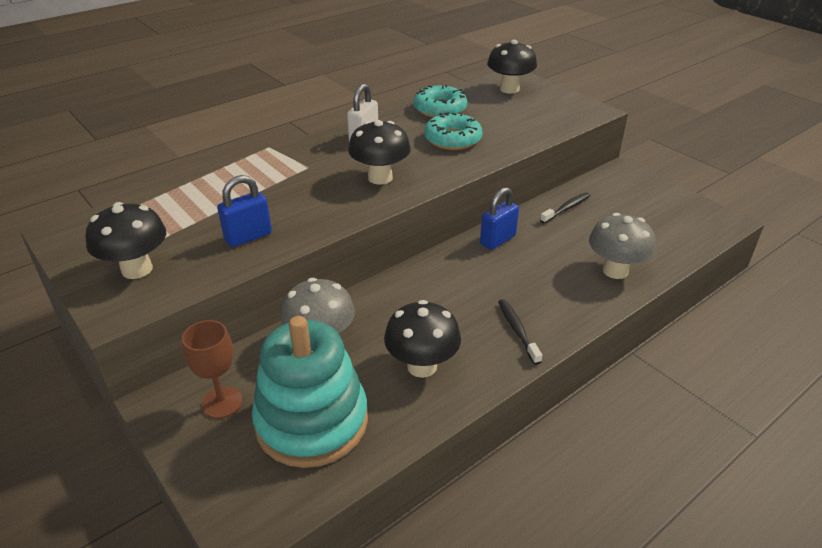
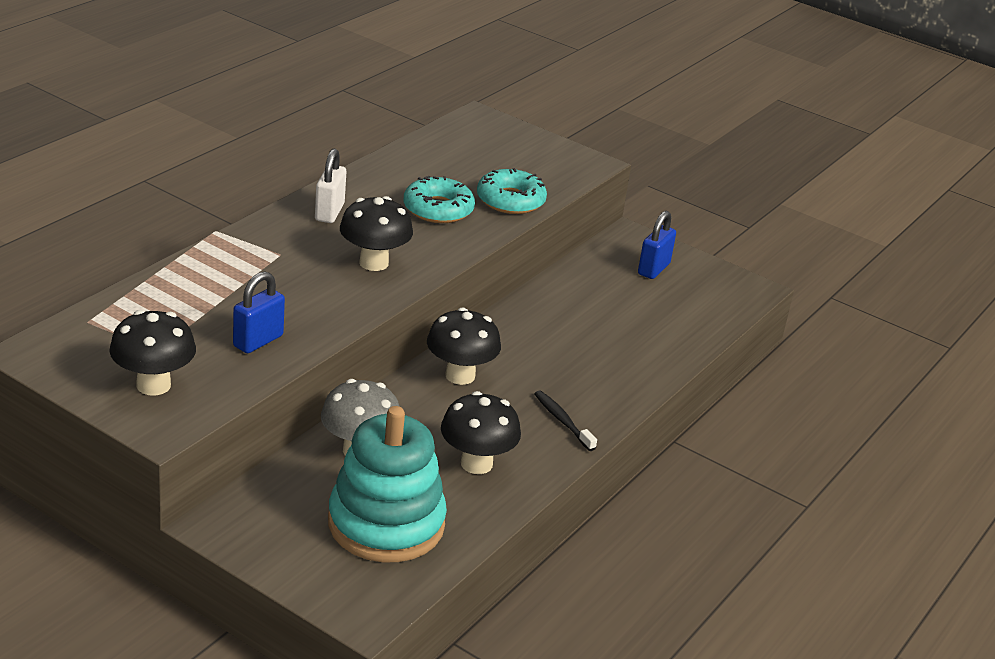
camera: 20 degrees left, 5 degrees down
brown goblet [182,320,242,418] -> none
turquoise donut [413,85,467,117] -> turquoise donut moved to [477,168,547,214]
blue padlock [480,187,519,250] -> blue padlock moved to [638,211,676,279]
black mushroom [487,40,537,94] -> black mushroom moved to [427,307,501,385]
black toothbrush [540,192,590,224] -> none
grey mushroom [589,213,656,279] -> none

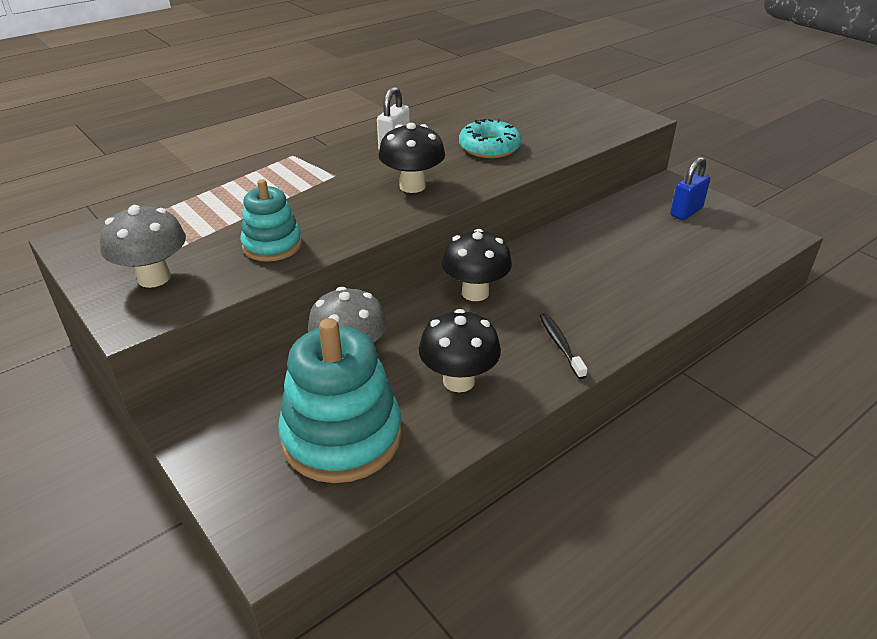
camera: 20 degrees right, 5 degrees up
black mushroom [109,310,196,395] -> grey mushroom [100,205,186,288]
blue padlock [233,271,285,353] -> turquoise stacking toy [240,179,302,262]
turquoise donut [477,168,547,214] -> none

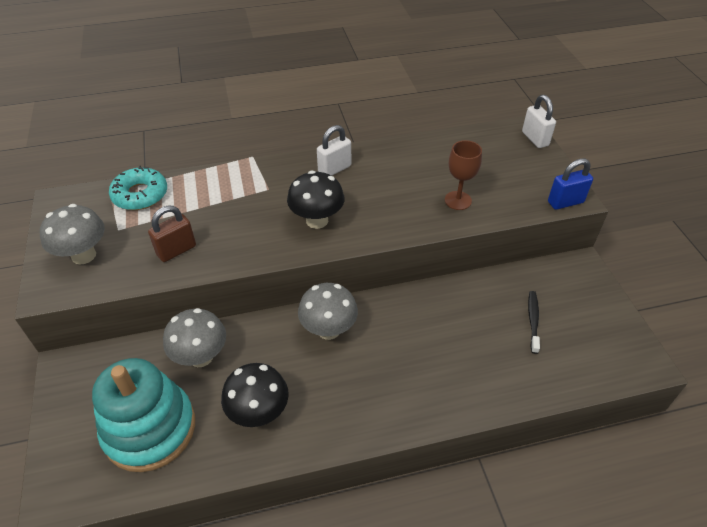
camera: 25 degrees right, 10 degrees up
turquoise stacking toy [240,179,302,262] -> brown padlock [148,206,196,262]
black mushroom [441,229,512,301] -> grey mushroom [298,283,358,340]
turquoise donut [459,119,522,158] -> turquoise donut moved to [109,166,167,210]
black toothbrush [539,313,587,379] -> black toothbrush moved to [528,291,540,354]
blue padlock [670,157,711,220] -> blue padlock moved to [548,159,593,210]
none -> brown goblet [445,140,482,210]
none -> white padlock [522,95,556,148]

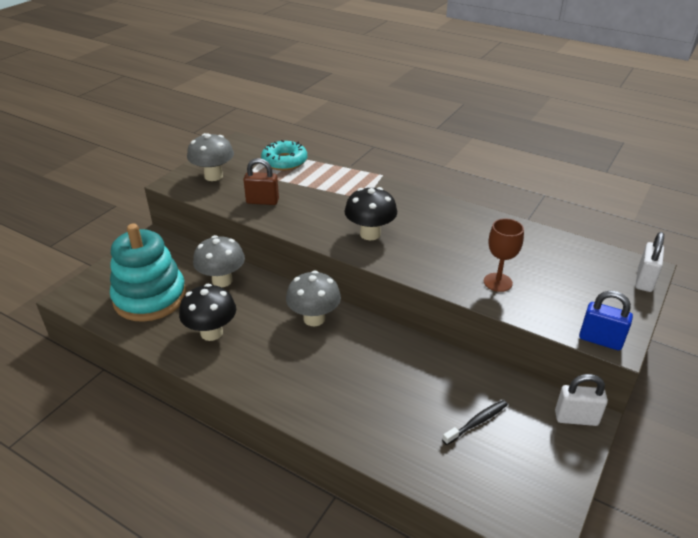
camera: 45 degrees right, 10 degrees down
white padlock [317,125,351,176] -> white padlock moved to [555,374,608,426]

